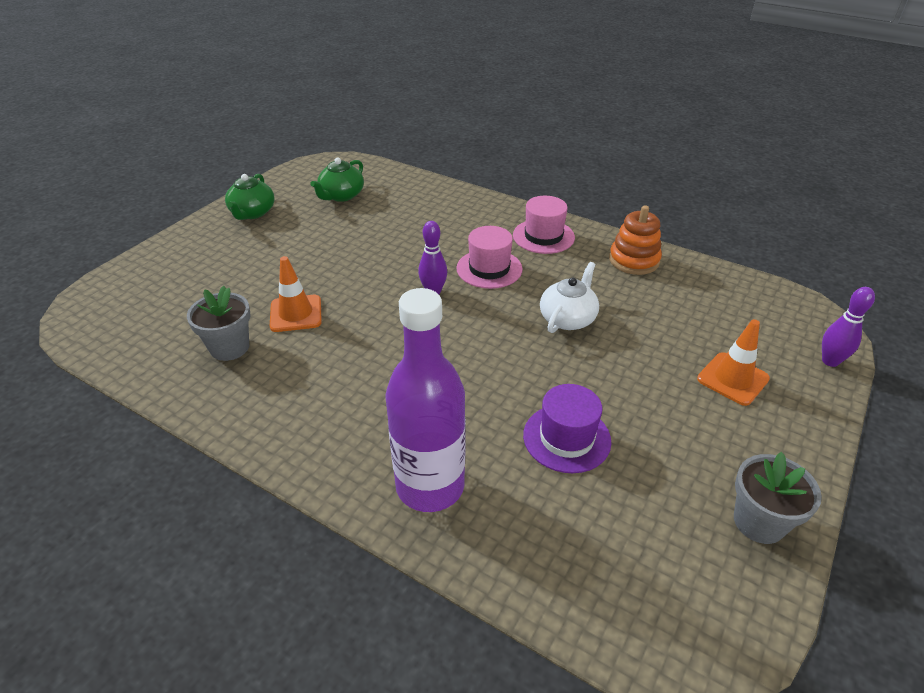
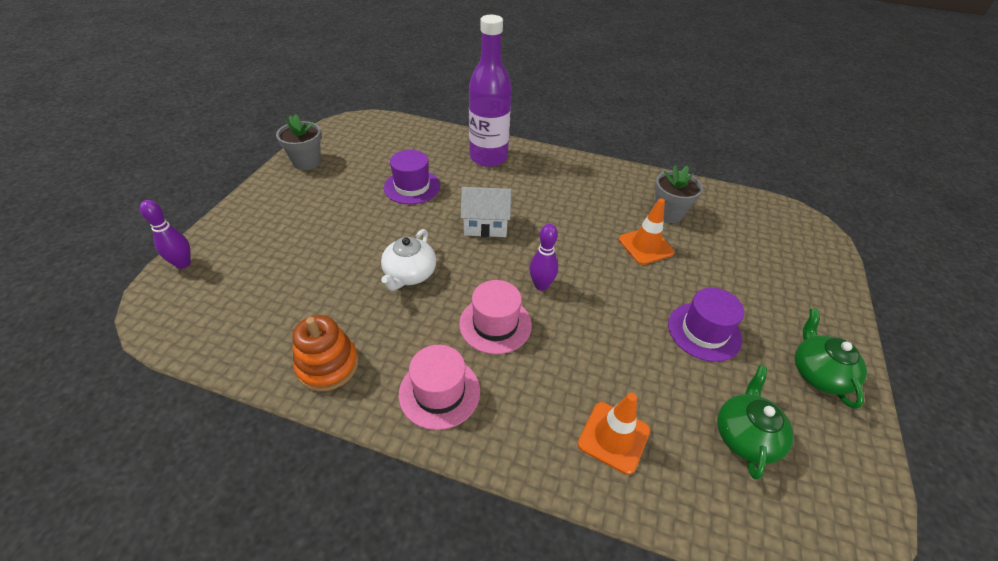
camera: 165 degrees right, 5 degrees up
orange traffic cone [697,319,770,406] -> orange traffic cone moved to [577,393,650,475]
none -> white house [461,187,511,237]
none -> purple hat [668,288,744,362]

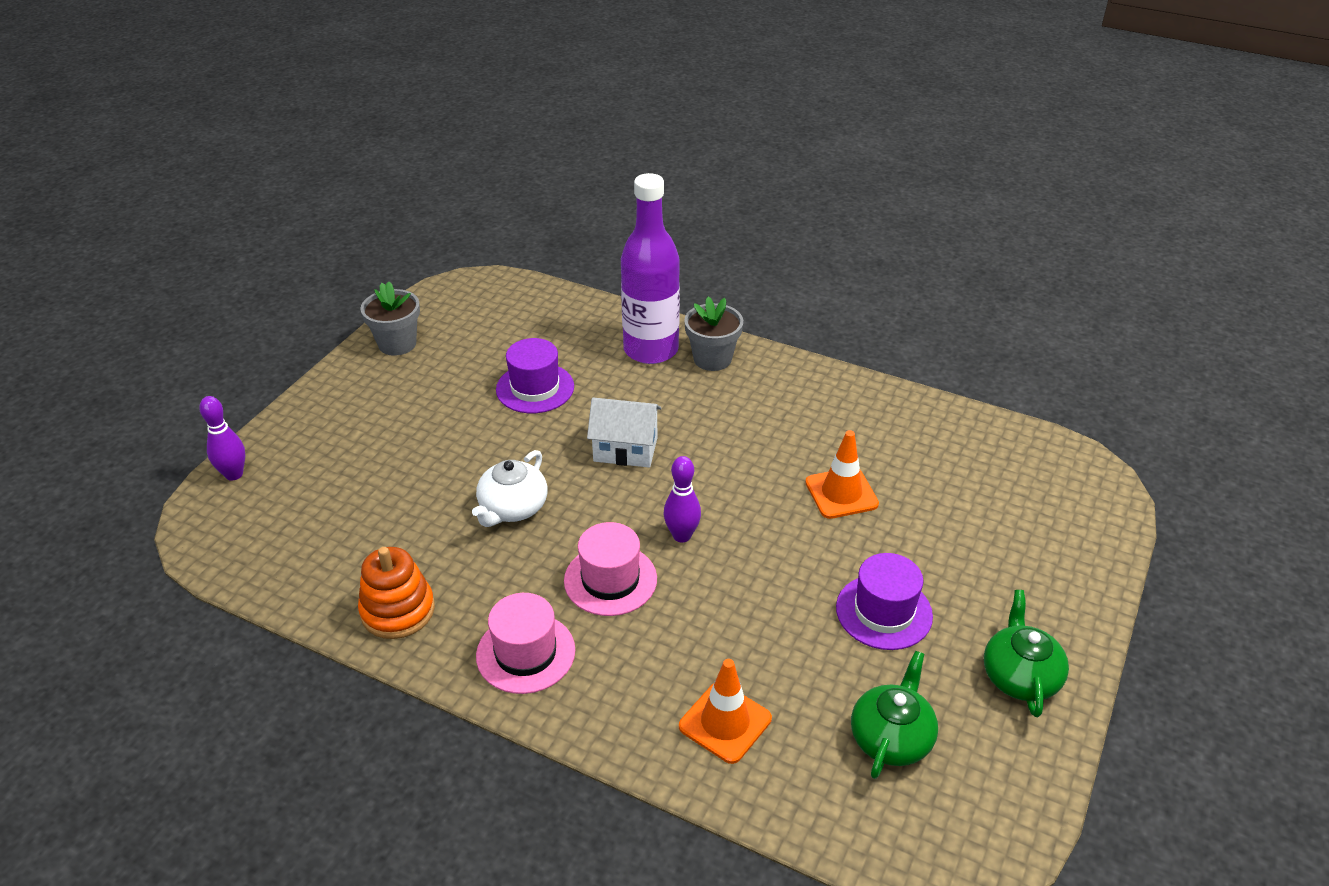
camera: 10 degrees right, 5 degrees down
grey flower pot [655,165,703,223] -> grey flower pot moved to [684,297,743,371]

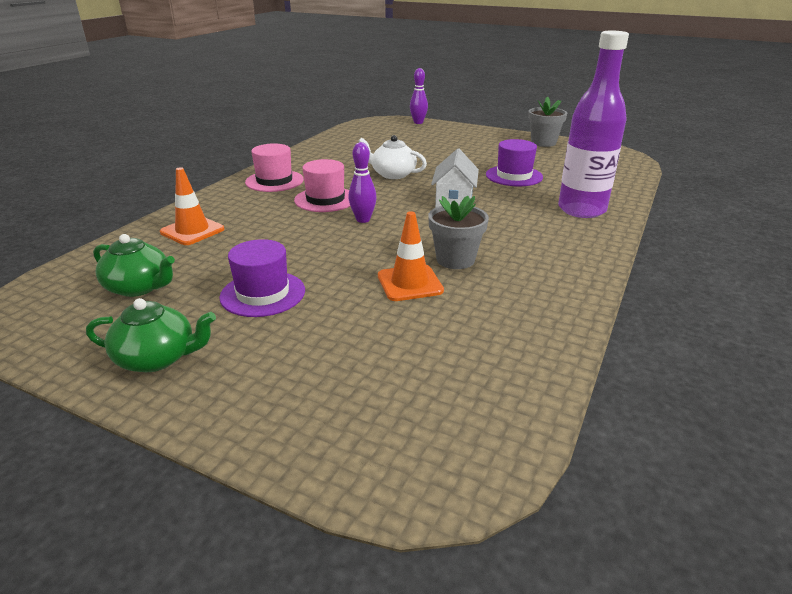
camera: 90 degrees right, 10 degrees down
orange stacking toy [358,547,435,639] -> none
grey flower pot [684,297,743,371] -> grey flower pot moved to [428,196,489,269]

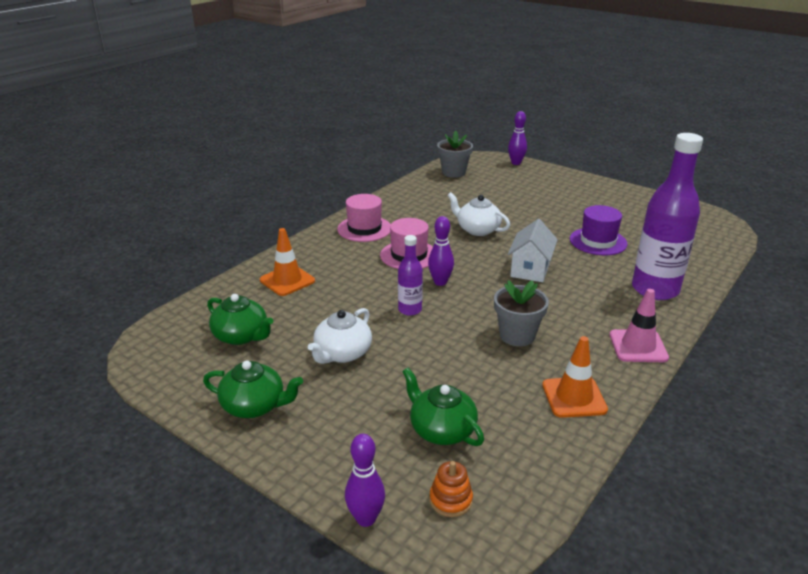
camera: 10 degrees right, 0 degrees up
purple hat [219,239,305,317] -> white teapot [308,308,372,364]
orange traffic cone [378,211,444,301] -> orange traffic cone moved to [542,336,608,418]
grey flower pot [528,96,567,147] -> grey flower pot moved to [437,131,473,178]
none -> purple bowling pin [345,434,385,527]
none -> purple bottle [398,235,423,316]
none -> green teapot [402,368,484,446]
none -> orange stacking toy [429,461,473,517]
none -> pink traffic cone [610,289,669,362]

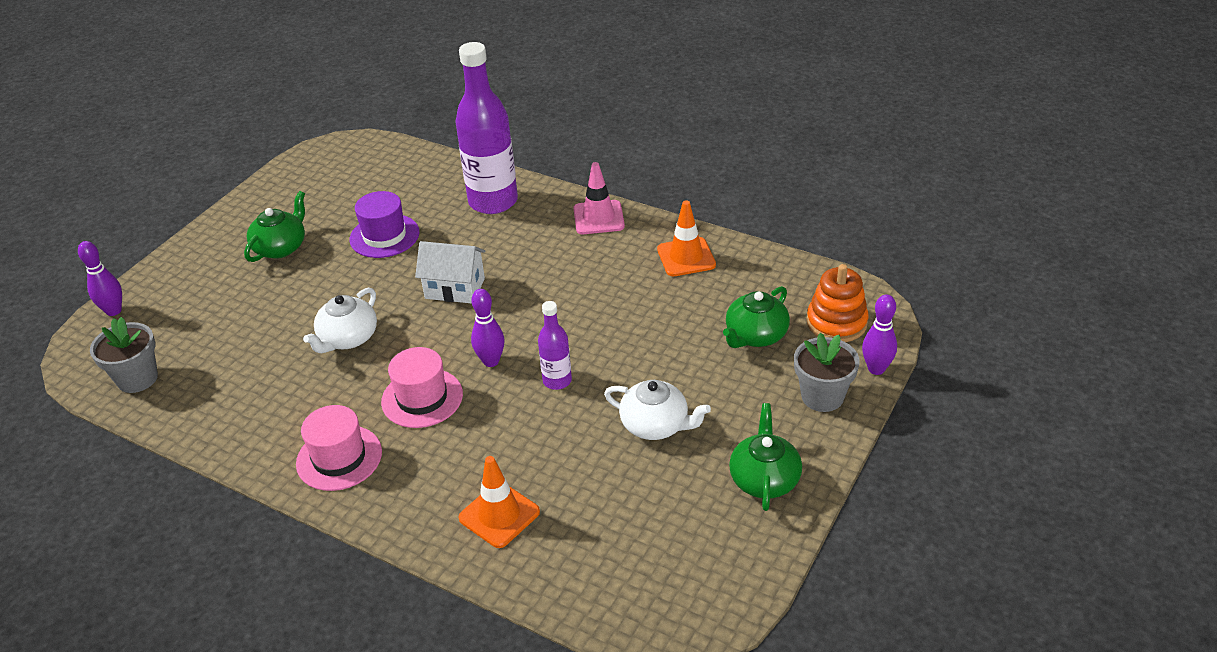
camera: 95 degrees left, 10 degrees up
green teapot [207,294,273,345] -> green teapot moved to [244,191,305,262]
orange stacking toy [429,461,473,517] -> orange stacking toy [807,264,869,342], size x1.66
grey flower pot [494,280,549,346] -> grey flower pot moved to [794,333,860,412]

